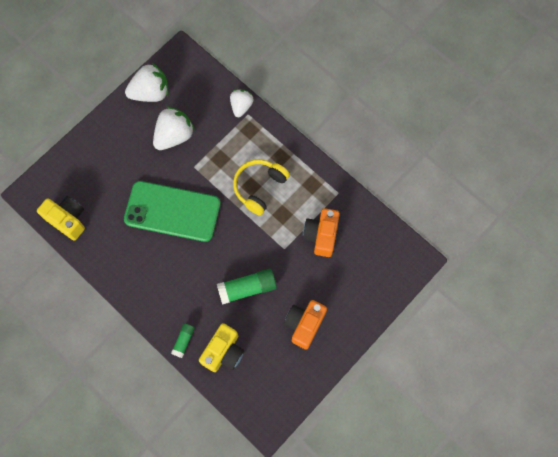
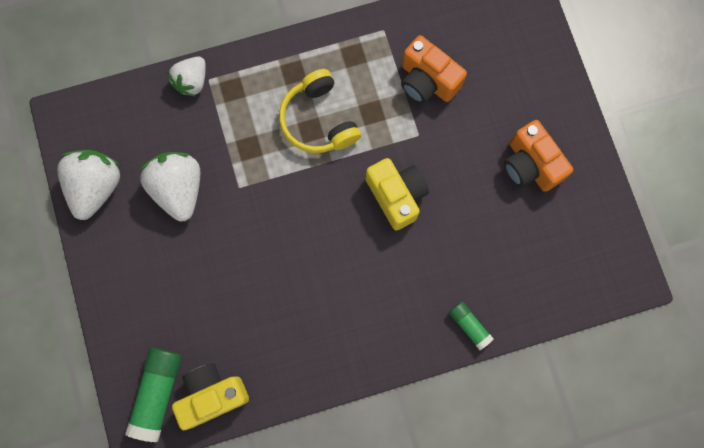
camera: 60 degrees left, 5 degrees up
green phone [124,181,221,242] -> none
yellow camera [199,323,244,372] -> yellow camera moved to [366,158,429,230]
green glue stick [217,269,277,305] -> green glue stick moved to [125,348,182,442]
white strawberry [230,89,254,117] -> white strawberry turned 105 degrees counterclockwise [168,57,206,97]

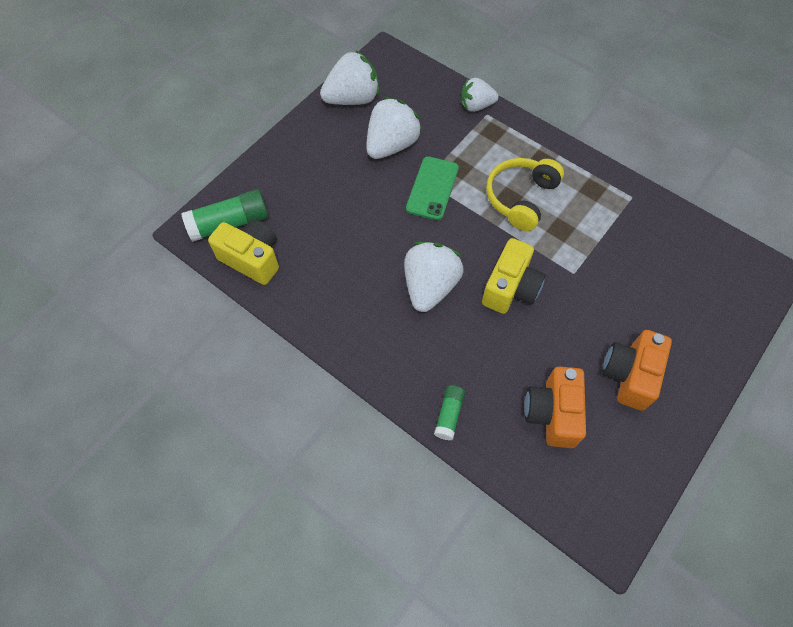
camera: 55 degrees right, 15 degrees down
orange camera [401,35,467,104] -> orange camera moved to [524,367,586,448]
none -> white strawberry [404,242,464,312]
none -> green phone [406,157,459,220]

